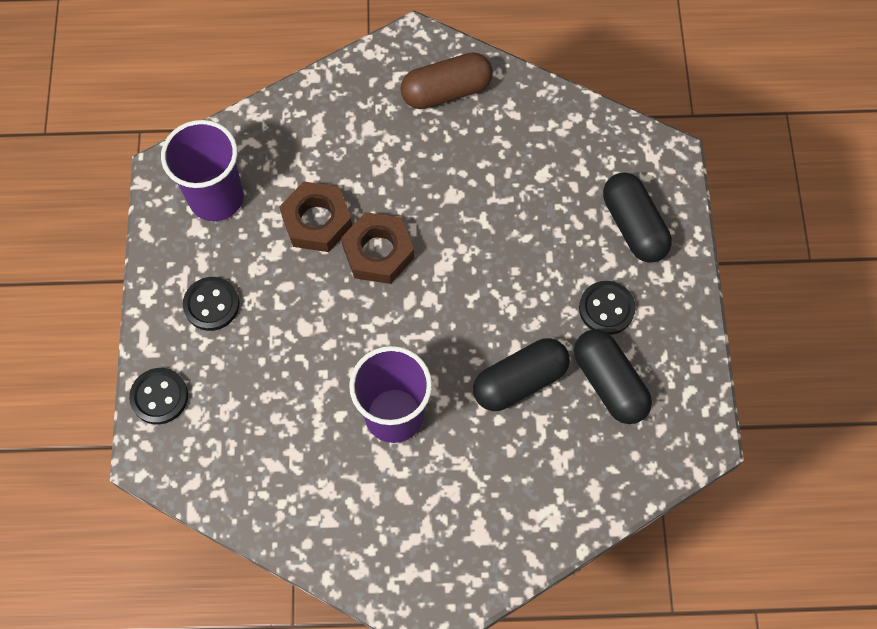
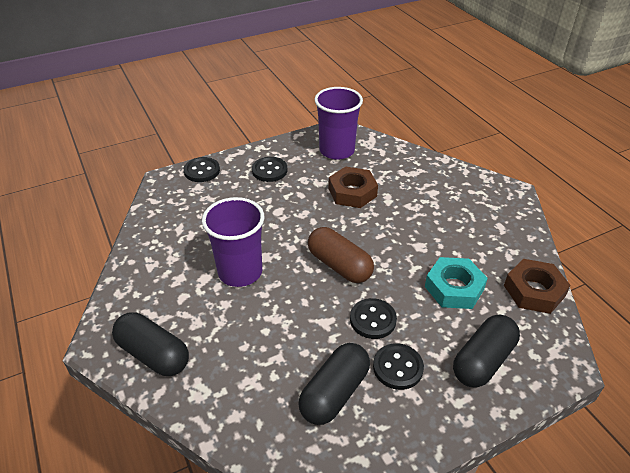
camera: 65 degrees right, 25 degrees down
brown nut [341,212,414,284] -> brown nut moved to [504,259,571,314]
brown capsule [400,52,493,109] -> brown capsule moved to [308,227,374,283]
black capsule [473,338,570,411] -> black capsule moved to [112,312,189,376]
none -> black button [350,298,397,339]
none -> turquoise nut [425,257,488,309]

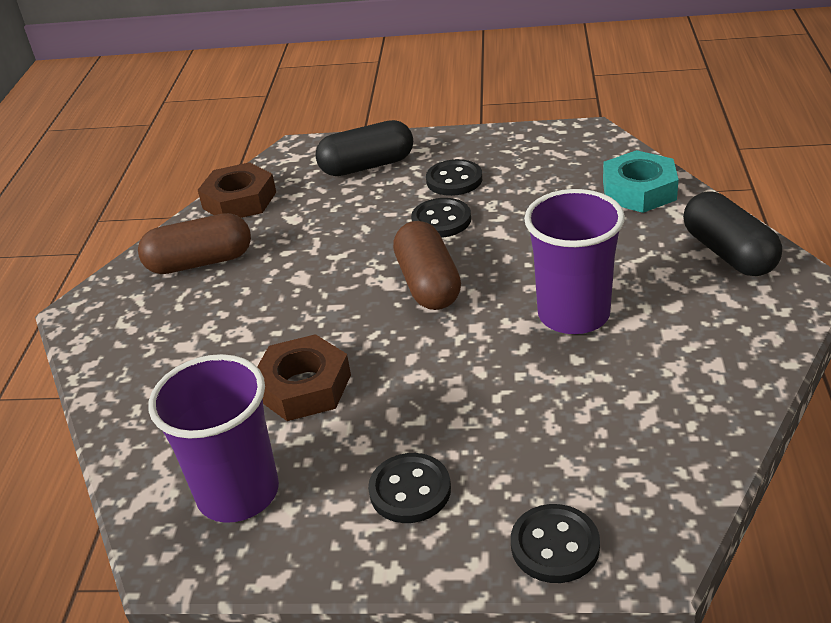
camera: 145 degrees left, 5 degrees down
black capsule [298,343,370,425] -> none
turquoise nut [425,257,488,309] -> turquoise nut moved to [603,150,678,213]
none -> brown capsule [138,213,251,274]

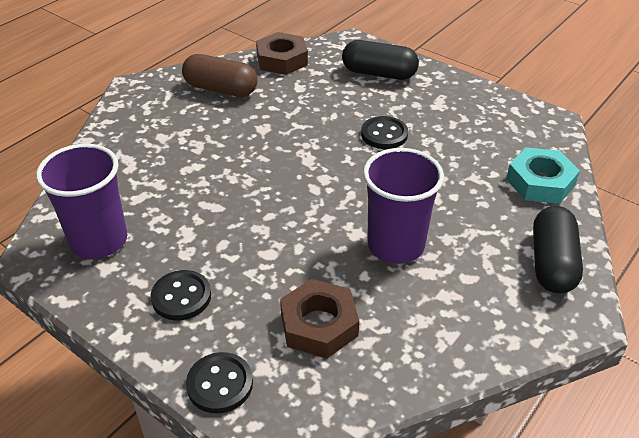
camera: 30 degrees right, 5 degrees up
brown nut [257,334,351,421] -> brown nut moved to [280,279,359,359]
brown capsule [393,221,461,310] -> none
black button [426,159,482,196] -> none

